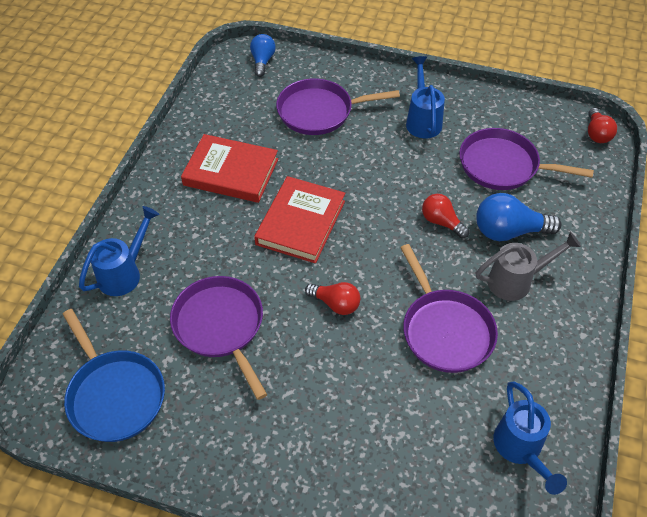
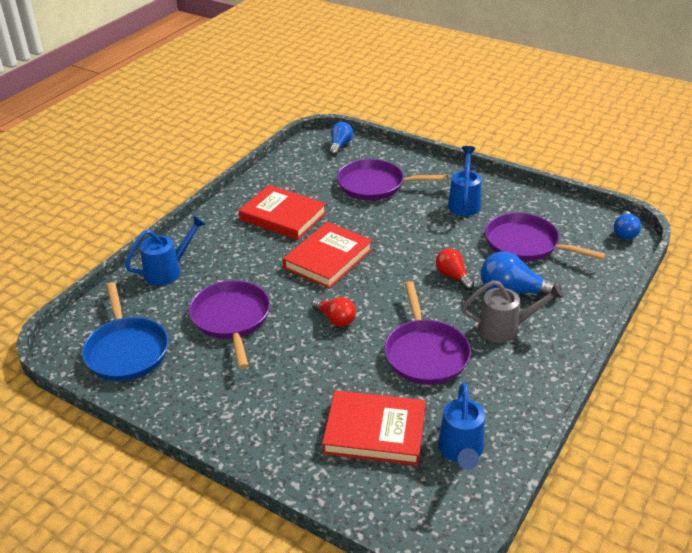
camera: 15 degrees right, 15 degrees down
red light bulb [588,108,617,143] -> blue light bulb [614,211,641,240]
none -> red book [322,390,426,465]

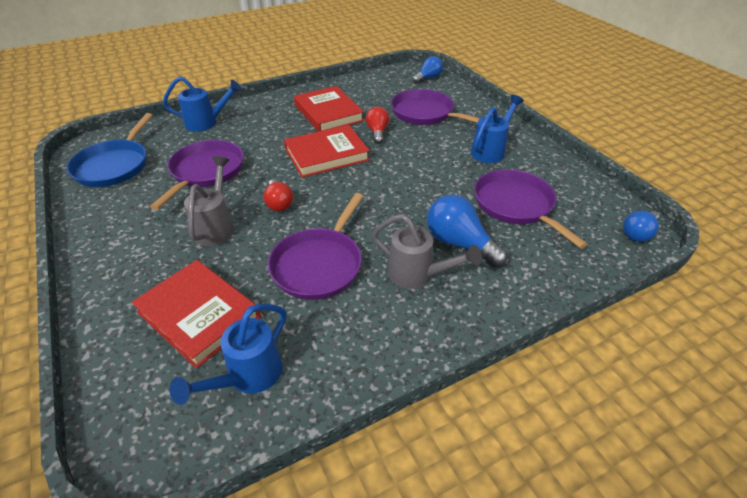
camera: 30 degrees right, 5 degrees up
red light bulb [436,248,474,290] -> red light bulb moved to [366,107,389,144]
none -> grey watering can [184,156,234,246]

